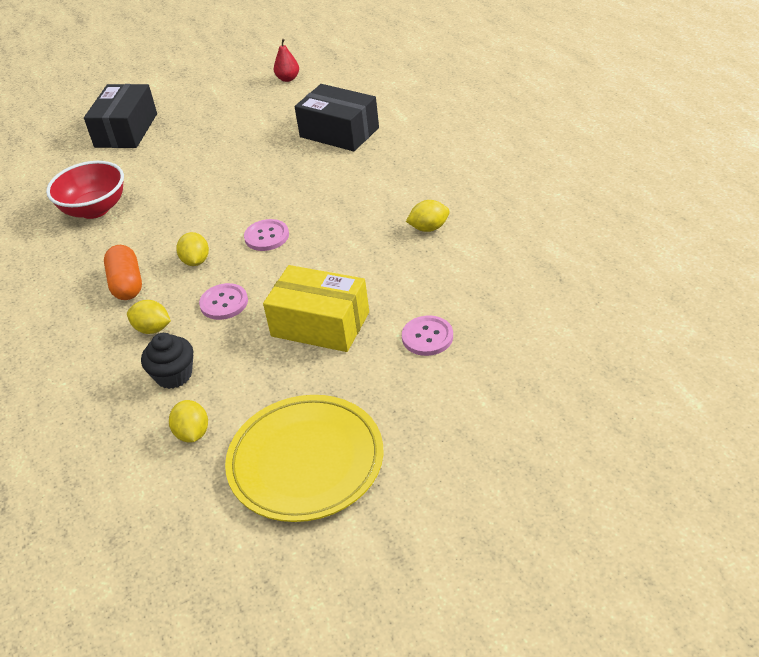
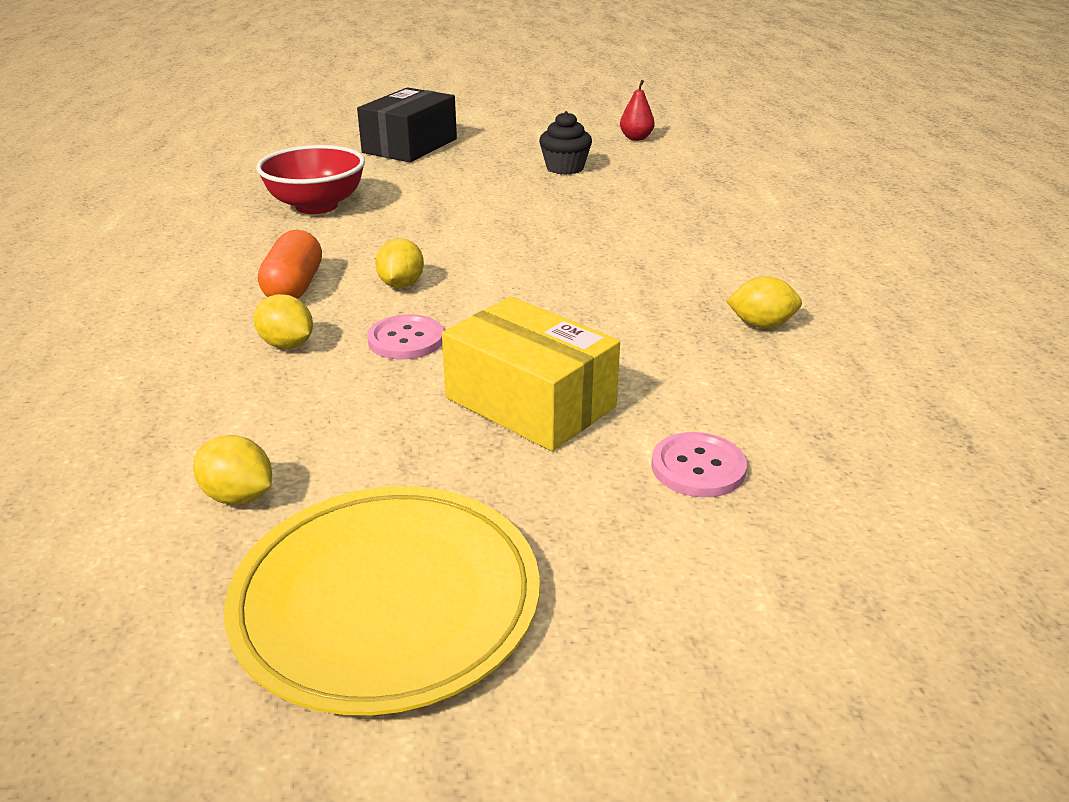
camera: 15 degrees right, 10 degrees down
black cupcake [141,333,193,389] -> black cupcake moved to [539,111,592,175]
yellow lemon [169,400,208,442] -> yellow lemon turned 60 degrees counterclockwise [193,435,272,505]
pink button [244,219,289,251] -> none
black box [295,84,379,151] -> none

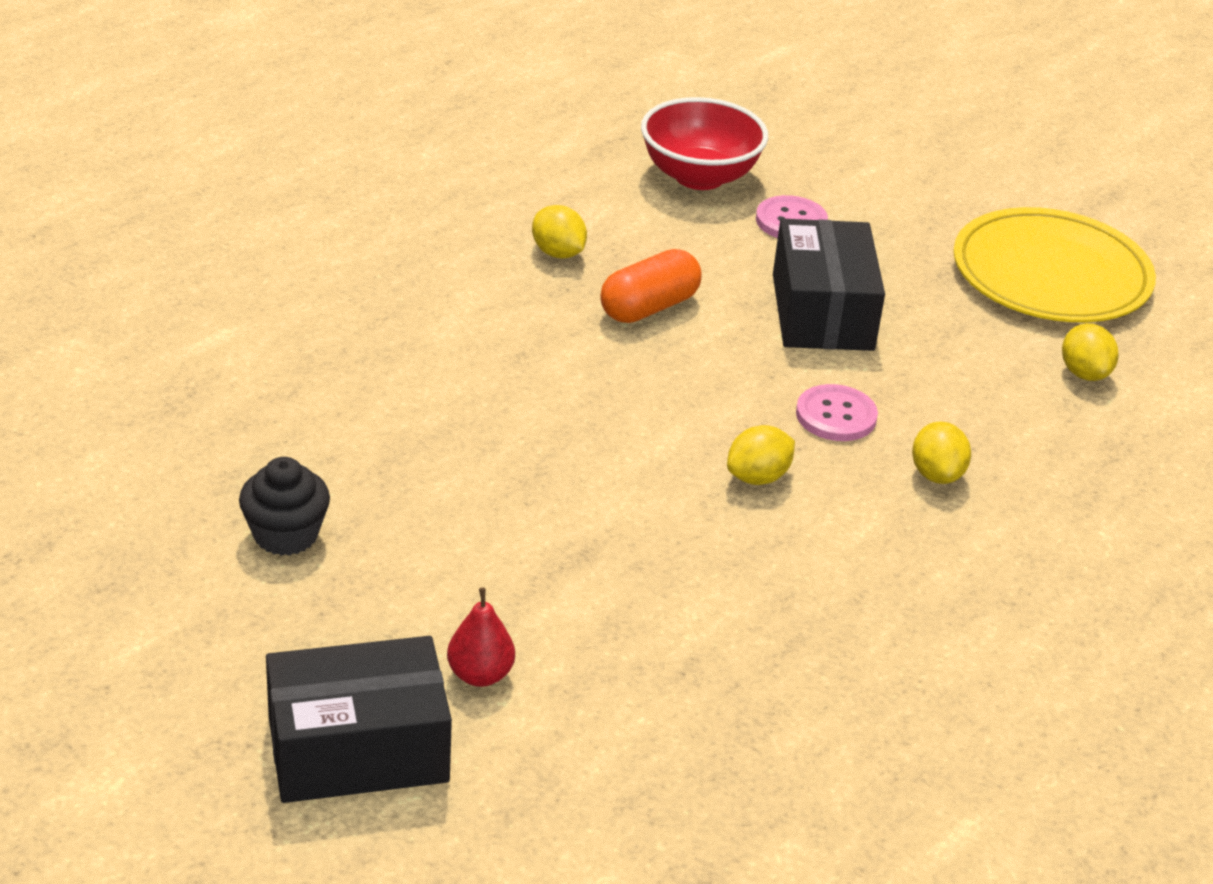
camera: 135 degrees left, 5 degrees up
red bowl [256,145,365,214] -> red bowl moved to [641,97,768,190]
orange capsule [258,230,322,299] -> orange capsule moved to [600,249,702,323]
yellow box [442,297,620,451] -> black box [773,219,885,351]
red pear [620,80,655,141] -> red pear moved to [447,587,515,687]

